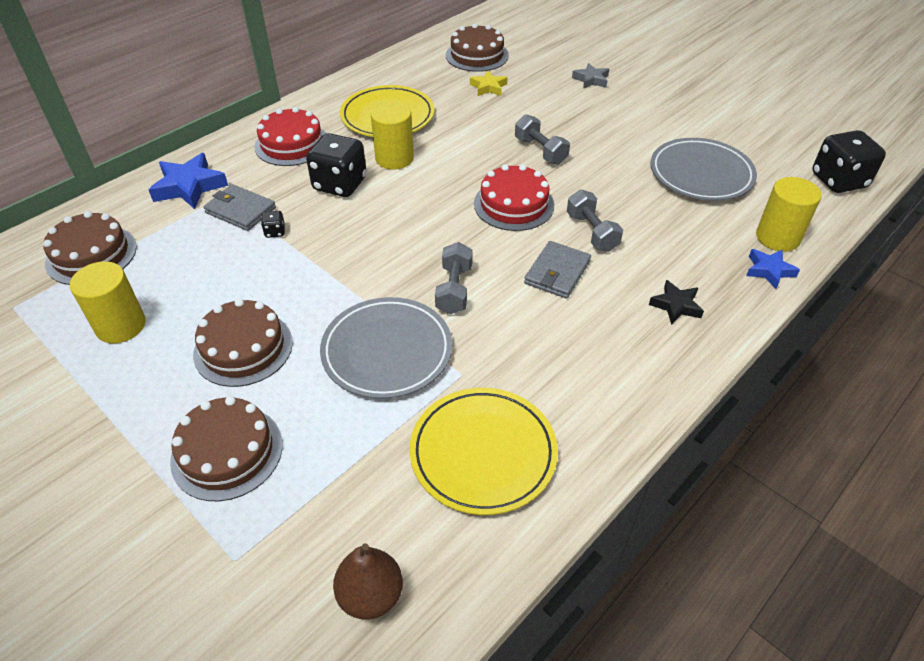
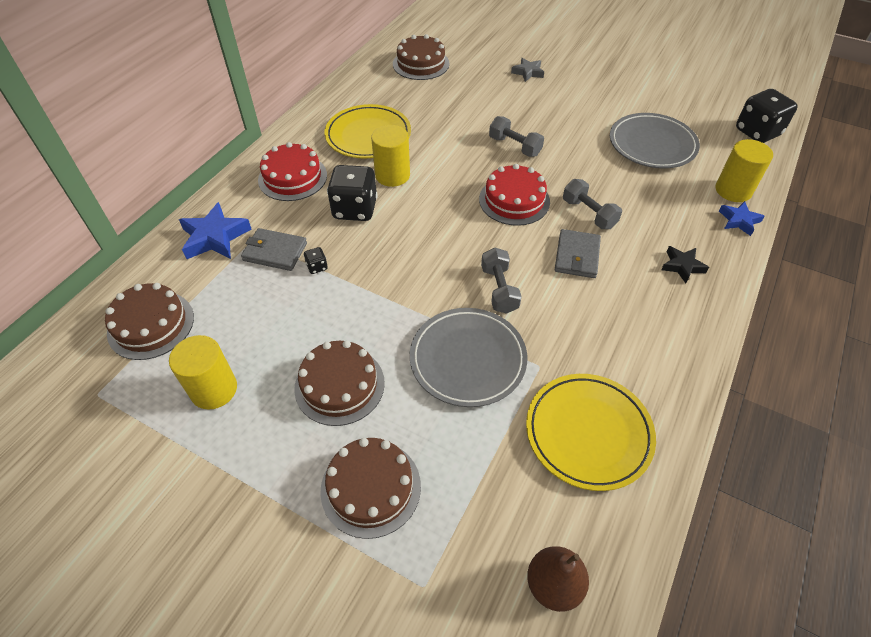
camera: 15 degrees left, 5 degrees up
yellow star [470,71,507,96] -> none

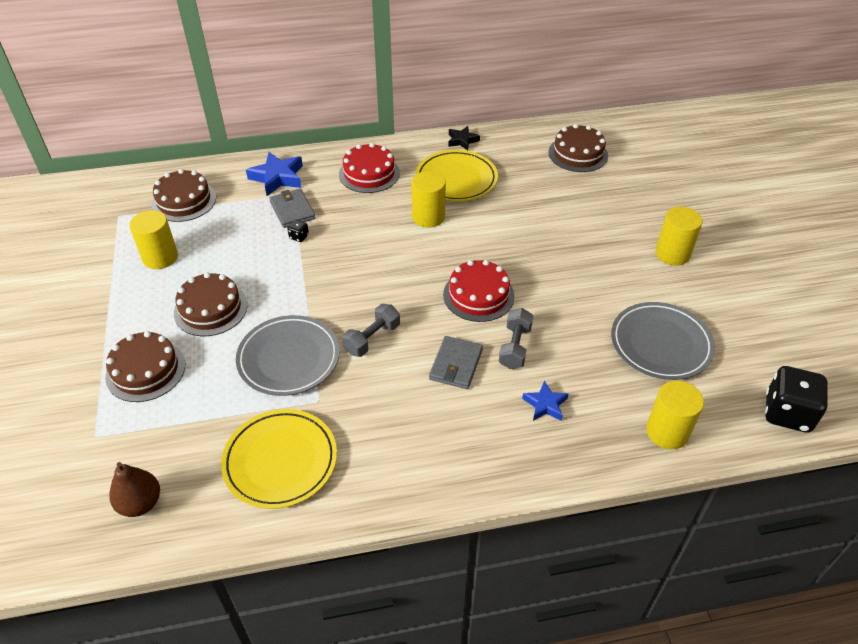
camera: 50 degrees right, 5 degrees down
black dice [327,165,378,221] -> none
grey dumbbell [489,116,544,157] -> none
grey star [511,58,544,82] -> none
grey wallet [555,229,601,278] -> grey wallet turned 45 degrees counterclockwise [429,336,483,389]
black star [661,246,709,283] -> black star moved to [448,126,480,151]
blue star [719,201,765,236] -> blue star moved to [522,381,568,421]
none -> yellow cylinder [655,207,703,266]

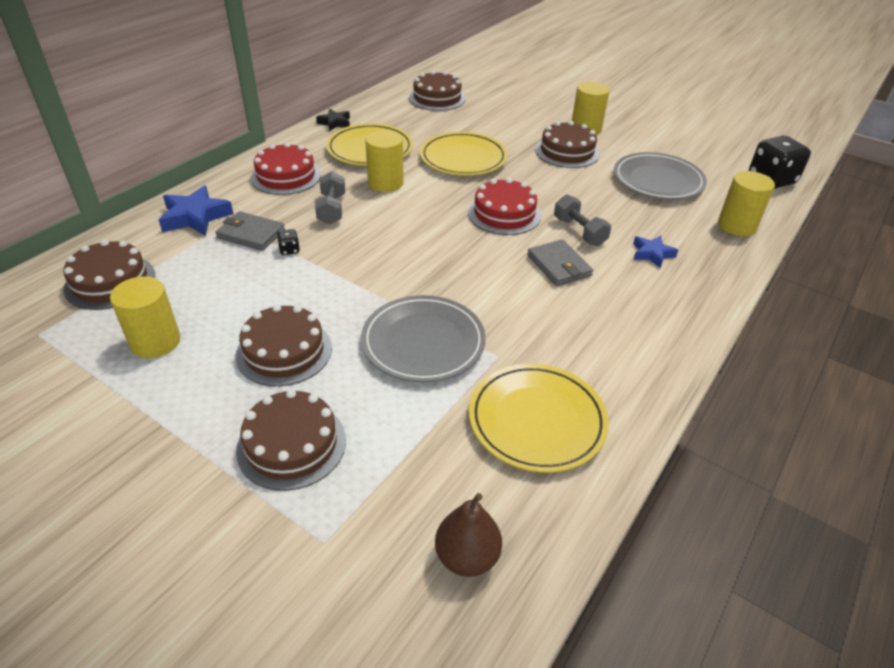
camera: 45 degrees left, 5 degrees down
grey dumbbell [342,304,400,357] -> grey dumbbell moved to [315,171,345,225]
none -> yellow plate [420,132,508,176]
none -> brown cake [535,121,599,168]

